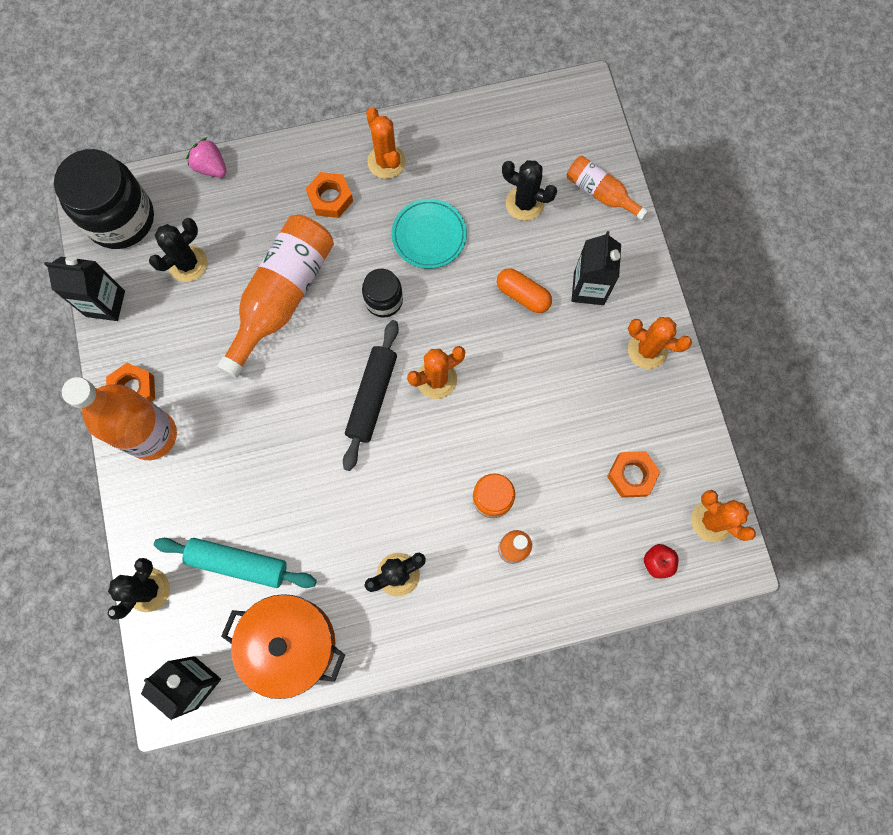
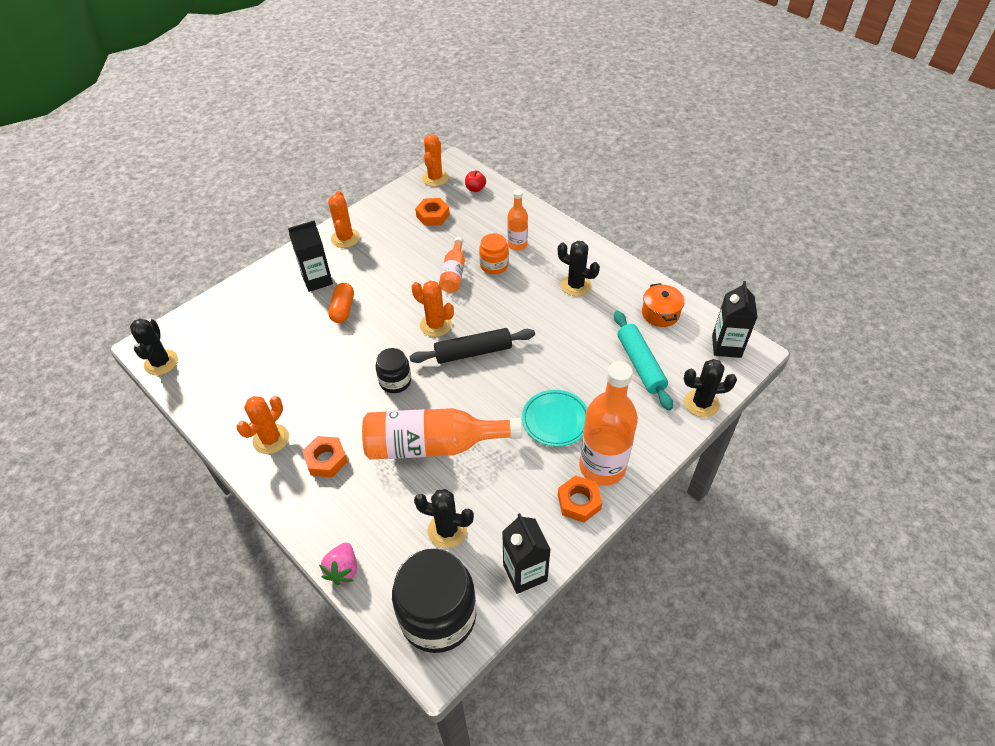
camera: 120 degrees left, 25 degrees down
orange pot [221,594,345,699] -> orange pot [642,283,685,327], size x0.58
turquoise plate [391,199,467,269] -> turquoise plate moved to [522,390,587,447]
black cactus [502,160,557,221] -> black cactus moved to [130,319,178,375]
orange bottle [567,156,648,220] -> orange bottle moved to [439,237,465,293]

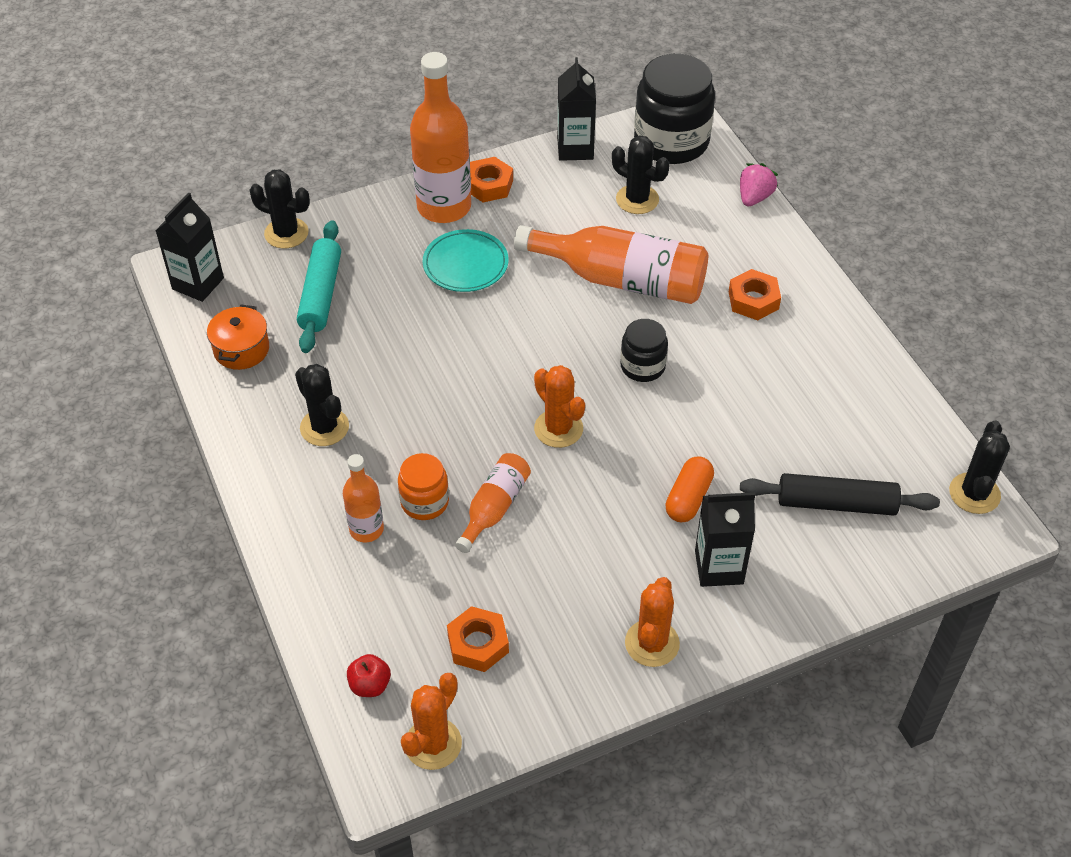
camera: 160 degrees left, 0 degrees up
orange cactus [236,396,289,454] -> none
black rolling pin [409,328,535,364] -> black rolling pin moved to [740,473,940,516]

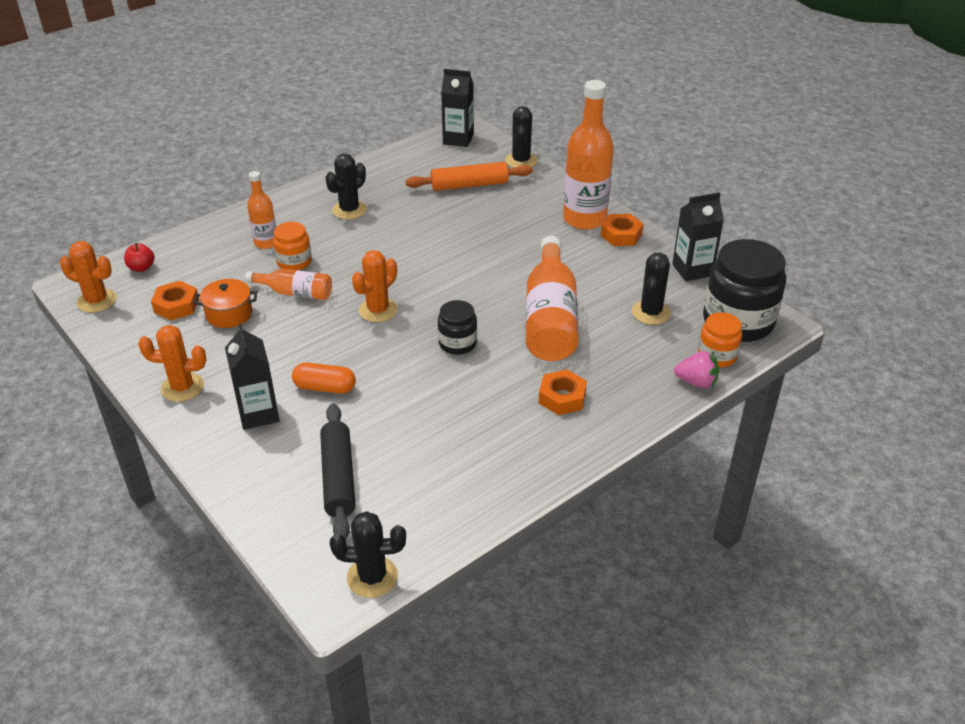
camera: 75 degrees right, 10 degrees down
orange pot [207,304,269,370] -> orange pot moved to [194,279,257,328]
turquoise rolling pin [297,220,341,353] -> orange rolling pin [406,162,533,191]
turquoise plate [423,229,508,292] -> none
none -> orange jar [698,312,742,368]

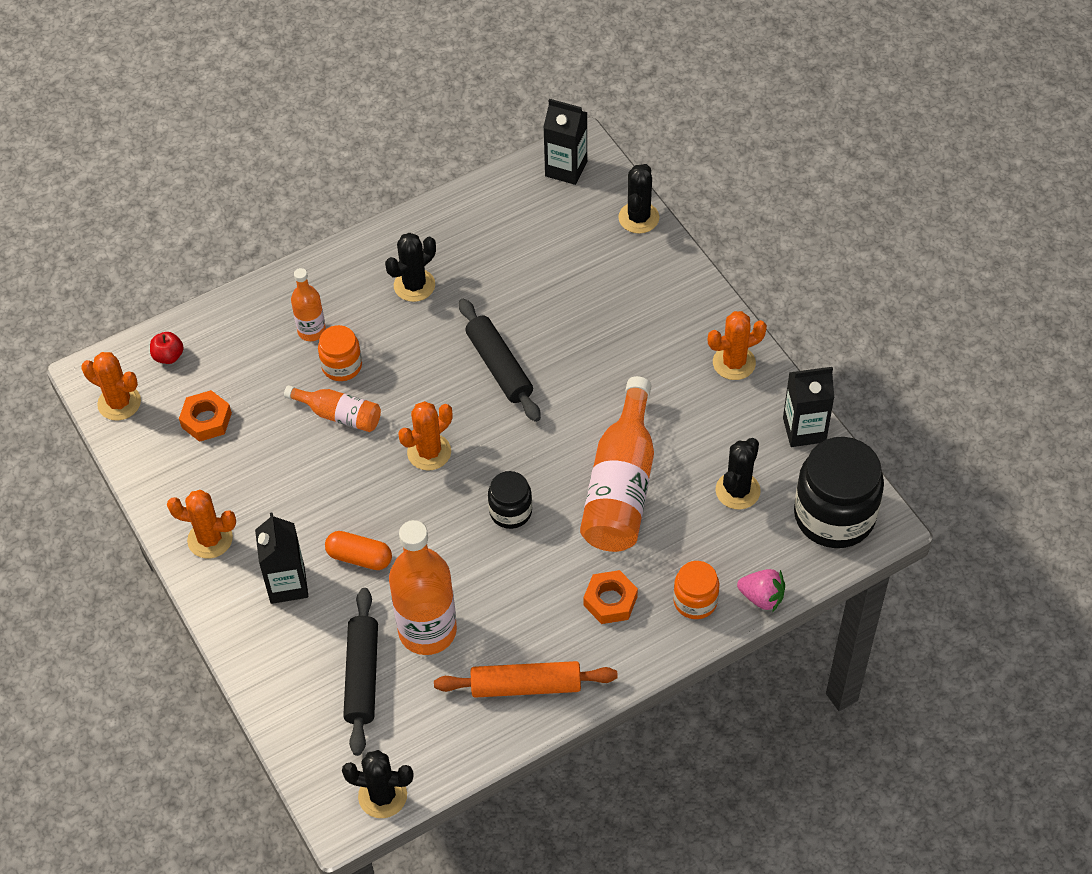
camera: 10 degrees right, 15 degrees up
orange pot [194,279,257,328] -> none
orange rolling pin [406,162,533,191] -> orange rolling pin moved to [434,661,618,698]
orange bottle [563,80,614,230] -> orange bottle moved to [389,520,457,655]
orange nut [600,214,644,246] -> orange cactus [708,311,767,380]
orange jar [698,312,742,368] -> orange jar moved to [673,561,719,619]
none -> black rolling pin [459,299,541,422]

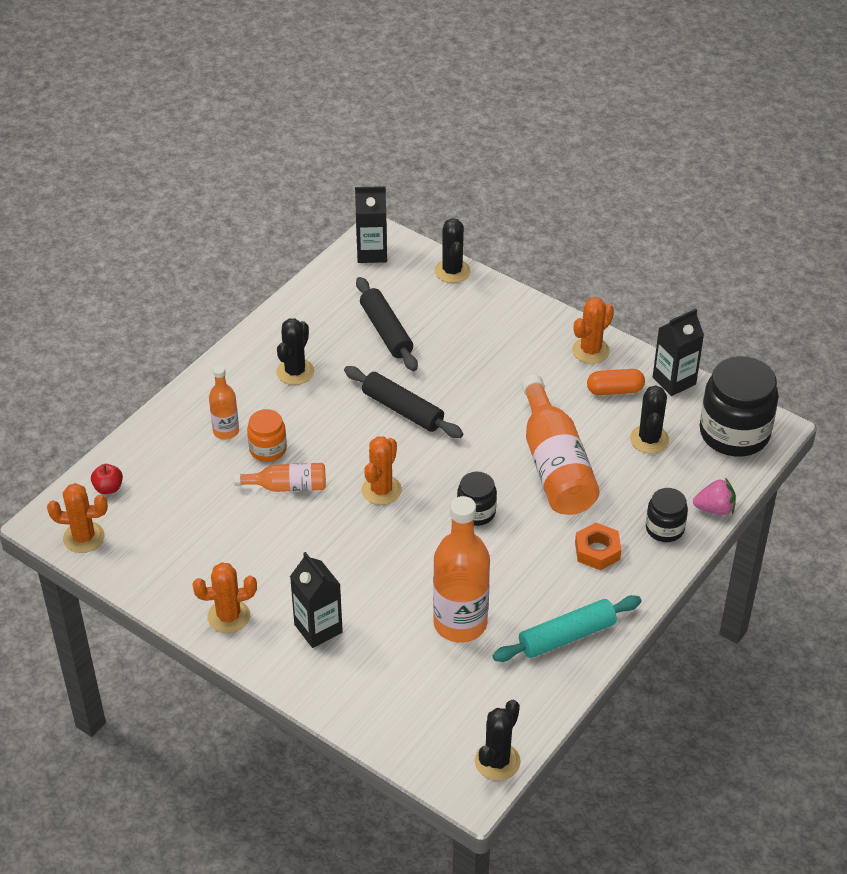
camera: 25 degrees left, 10 degrees down
orange nut [179,390,232,442] -> none
orange capsule [325,531,392,570] -> orange capsule moved to [587,369,645,395]
black cactus [342,750,414,818] -> black cactus turned 45 degrees counterclockwise [475,700,521,781]
black rolling pin [343,588,378,756] -> black rolling pin moved to [356,277,418,371]
orange rolling pin [434,661,618,698] -> turquoise rolling pin [493,595,642,662]
orange jar [673,561,719,619] -> black jar [646,488,688,542]

